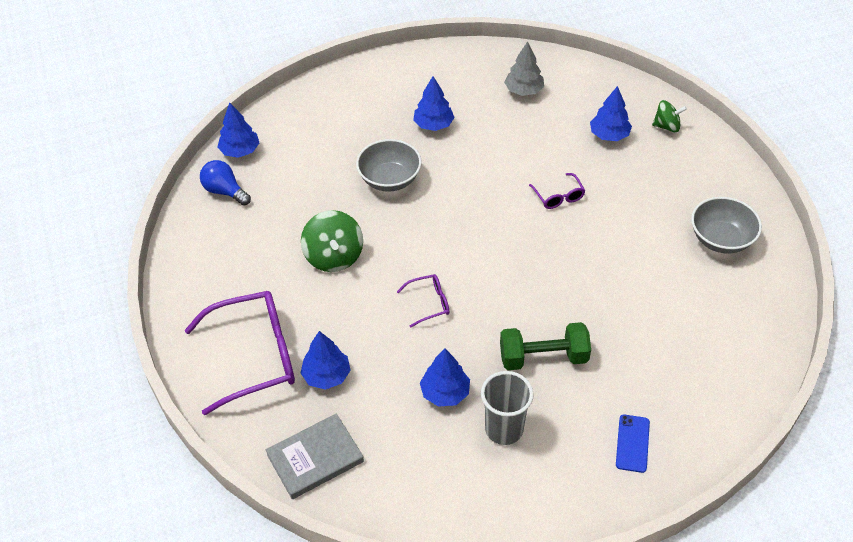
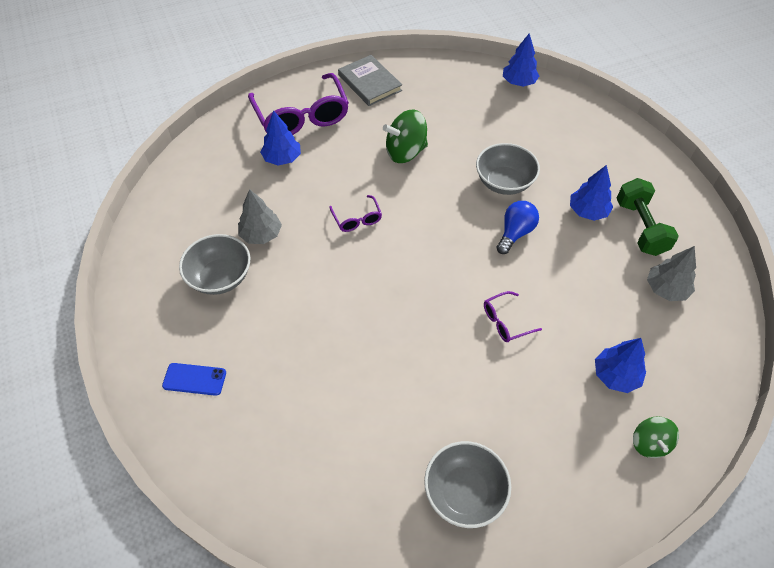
camera: 85 degrees right, 5 degrees up
blue light bulb [200,160,251,206] -> blue light bulb moved to [497,201,539,254]
grey book [266,414,364,499] -> grey book moved to [338,55,402,106]
blue tree [420,349,470,407] -> grey tree [238,189,282,244]
grey cup [481,371,534,445] -> grey bowl [179,234,250,295]
green dumbbell [500,322,591,370] -> green dumbbell moved to [616,178,679,256]

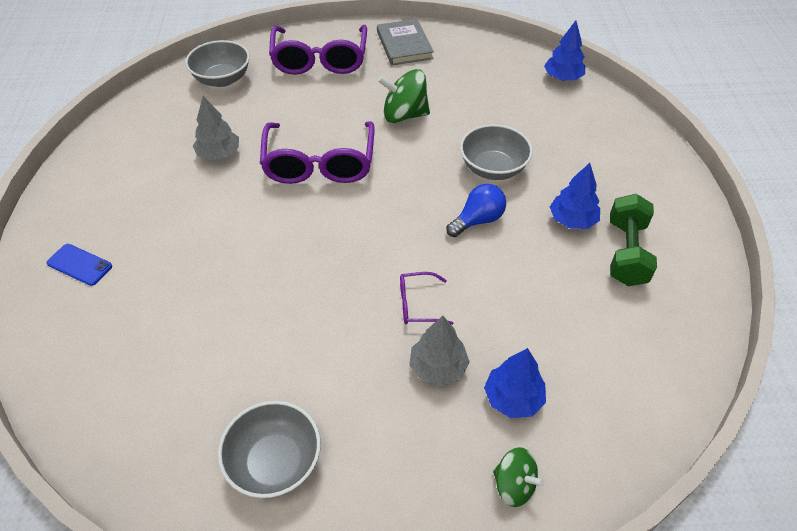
camera: 20 degrees right, 5 degrees down
grey bowl [179,234,250,295] -> grey bowl moved to [185,40,250,87]
blue tree [260,110,301,165] -> none
purple glasses [330,195,382,232] -> purple glasses [260,121,375,184], size x2.18
green spinning top [633,416,679,458] -> green spinning top turned 75 degrees counterclockwise [493,447,544,507]
grey tree [647,246,696,301] -> grey tree moved to [409,316,469,386]

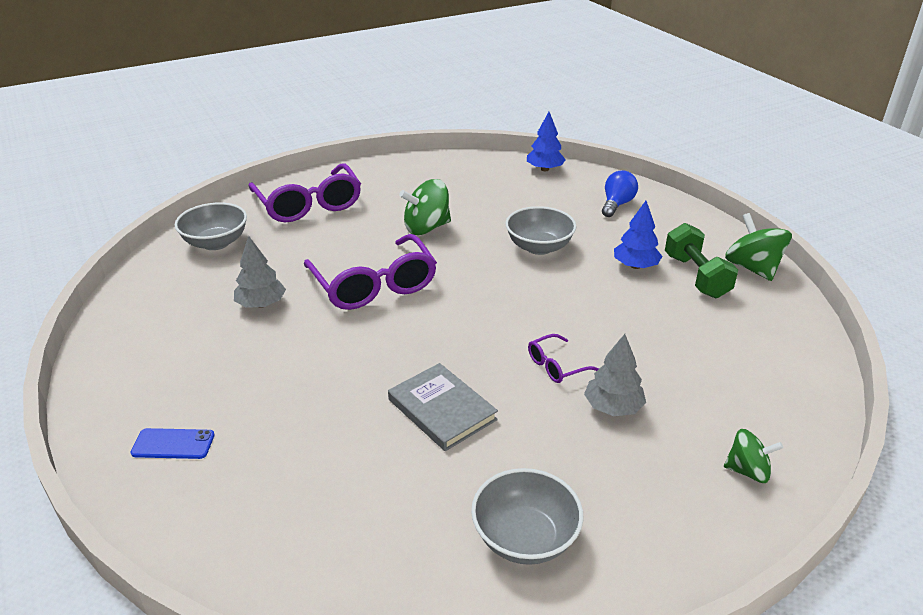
camera: 25 degrees left, 15 degrees down
grey book [377,19,434,65] -> grey book moved to [388,363,498,451]
blue light bulb [446,184,506,237] -> blue light bulb moved to [602,170,638,217]
blue tree [484,348,546,418] -> none
none -> green spinning top [725,213,792,281]

